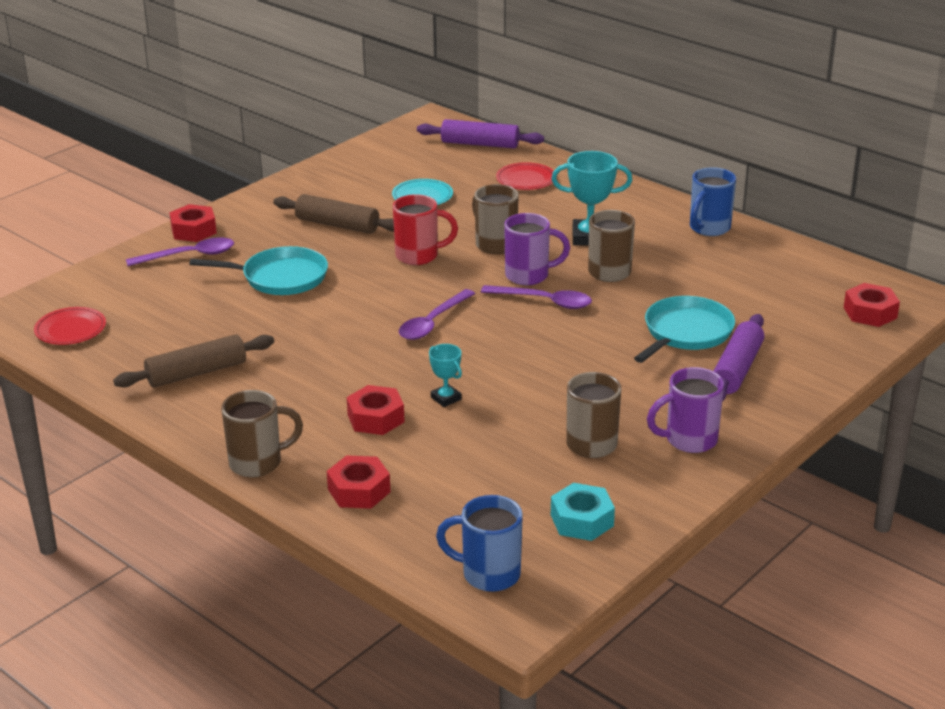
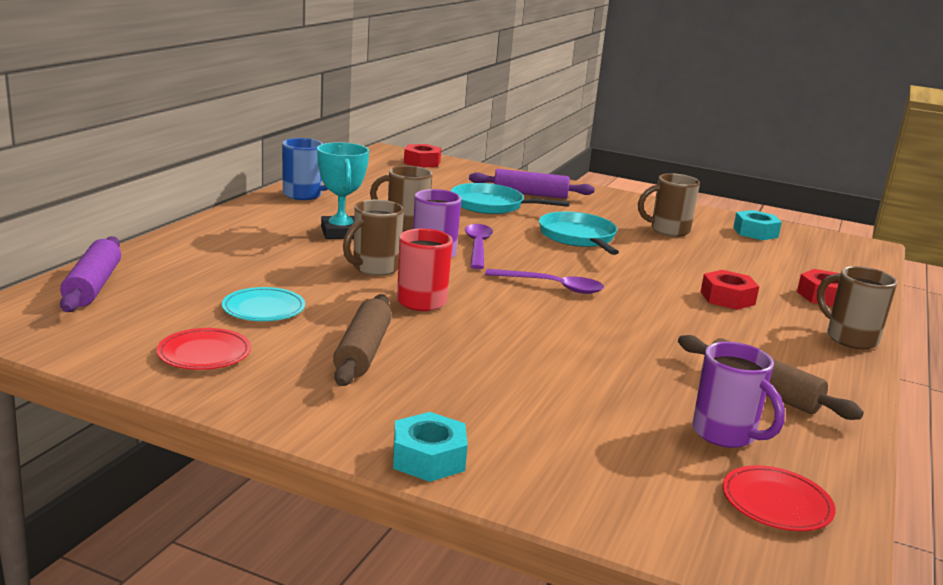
camera: 110 degrees left, 10 degrees down
purple spoon [126,238,234,266] -> none
red nut [169,204,217,242] -> turquoise nut [393,412,468,482]
turquoise pan [189,246,328,295] -> turquoise pan moved to [539,212,619,255]
turquoise trophy [429,344,462,407] -> none
blue mug [436,495,523,592] -> none
red plate [496,162,554,190] -> red plate moved to [157,328,251,370]
purple mug [647,367,724,453] -> purple mug moved to [692,342,785,448]

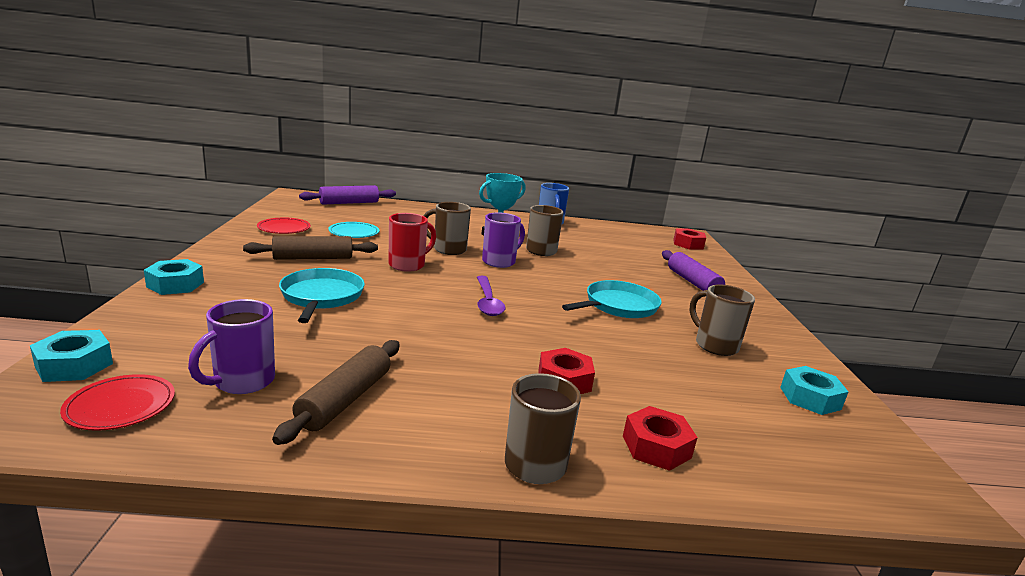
camera: 65 degrees right, 0 degrees up
turquoise pan [451,183,570,214] -> turquoise pan moved to [279,268,365,323]
purple spoon [465,224,493,269] -> none
none -> turquoise nut [30,330,113,382]

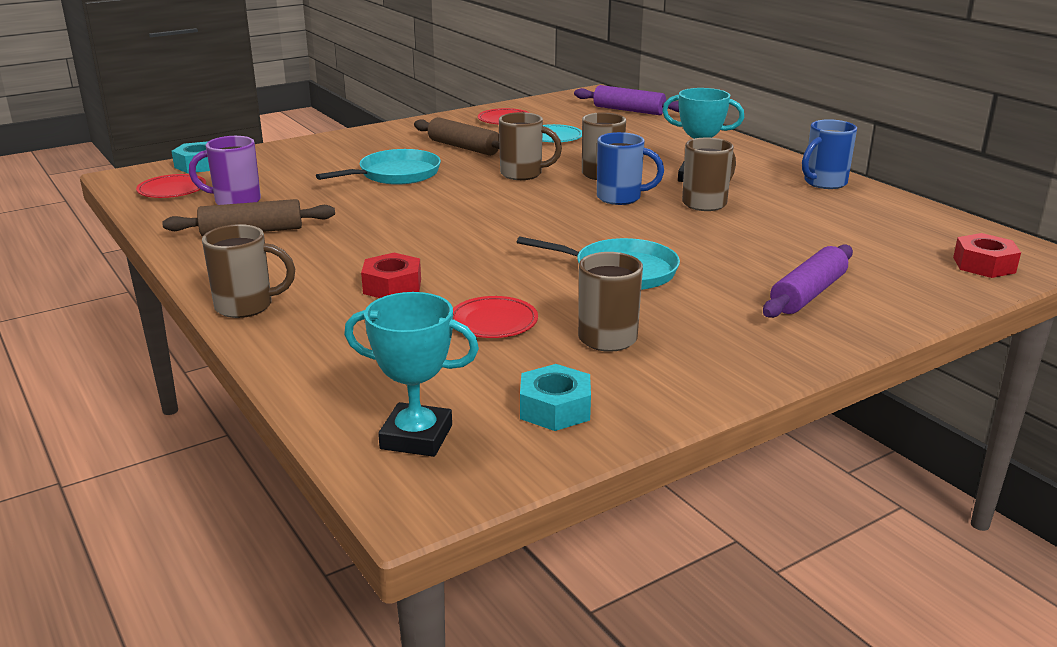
camera: 60 degrees right, 5 degrees up
turquoise nut [144,259,204,295] -> none
red mug [388,213,436,272] -> brown mug [499,112,562,180]
purple spoon [477,276,506,316] -> none
purple mug [482,212,525,268] -> blue mug [597,132,664,205]
red nut [623,406,698,471] -> none
none -> turquoise trophy [344,292,479,457]
none -> red plate [453,296,538,338]

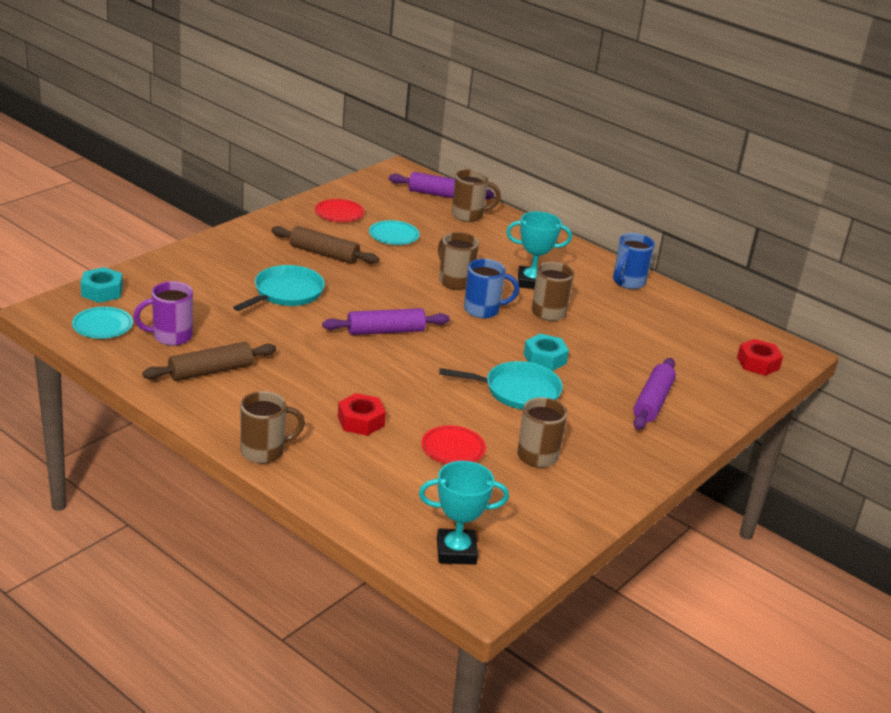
camera: 20 degrees left, 5 degrees up
red plate [136,174,206,198] -> turquoise plate [72,307,133,339]
brown mug [499,112,562,180] -> brown mug moved to [452,169,501,222]
turquoise nut [520,364,591,431] -> turquoise nut moved to [524,334,569,371]
none -> purple rolling pin [322,308,450,335]

